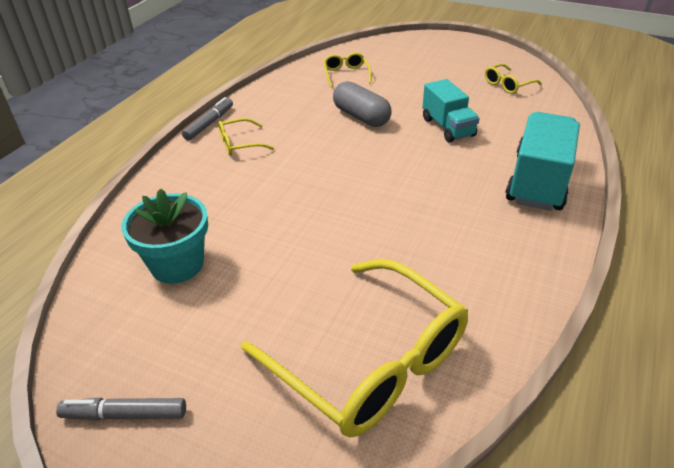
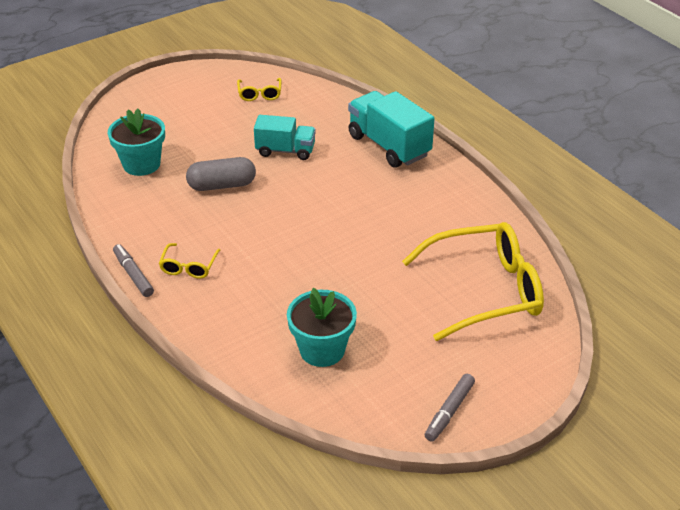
camera: 60 degrees left, 0 degrees up
yellow glasses [323,52,372,87] -> turquoise flower pot [108,109,165,176]

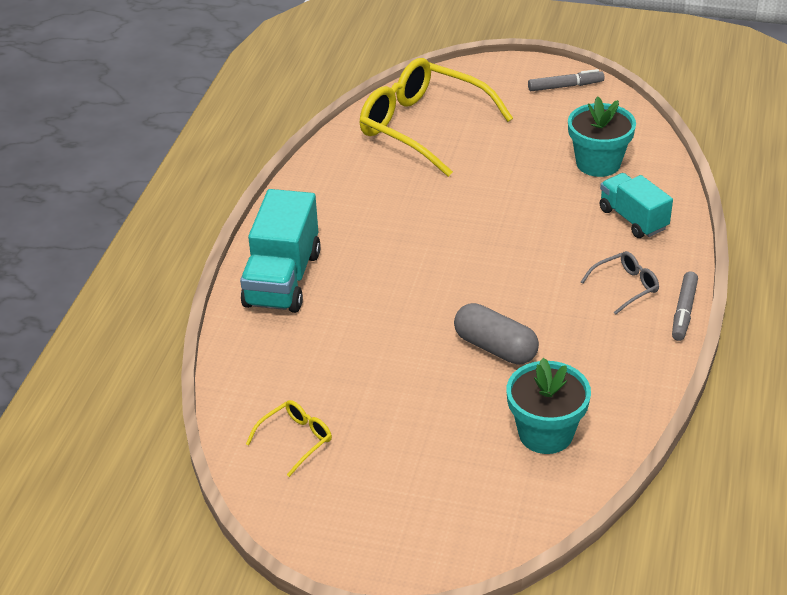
camera: 130 degrees left, 0 degrees up
yellow glasses [159,243,220,279] -> grey glasses [581,251,659,315]
turquoise truck [254,115,316,160] -> turquoise truck moved to [599,173,673,238]

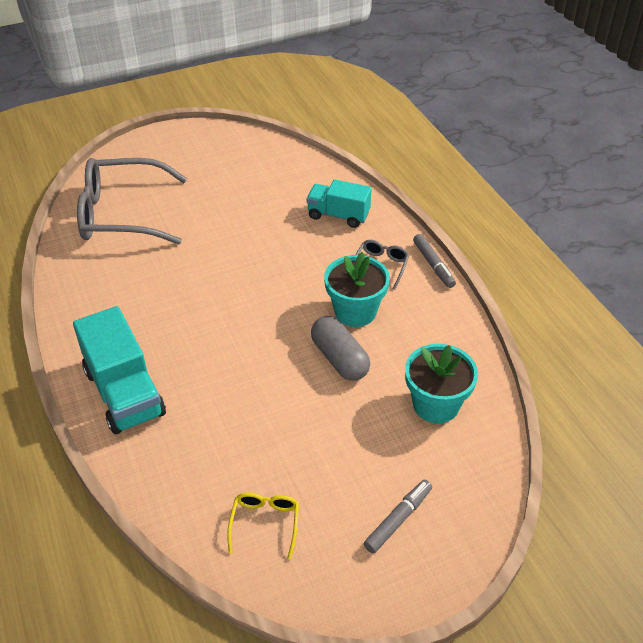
camera: 40 degrees left, 5 degrees up
yellow glasses [360,58,513,177] -> grey glasses [77,158,187,244]
grey capsule [454,303,539,365] -> grey capsule turned 60 degrees clockwise [311,316,370,381]
grey marker [528,69,605,91] -> grey marker moved to [364,480,432,553]
turquoise flower pot [568,96,636,177] -> turquoise flower pot moved to [324,252,390,327]

